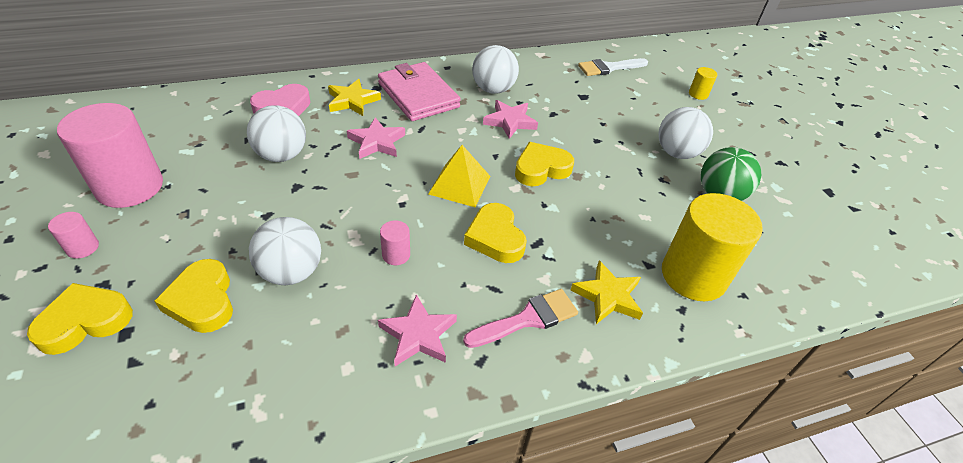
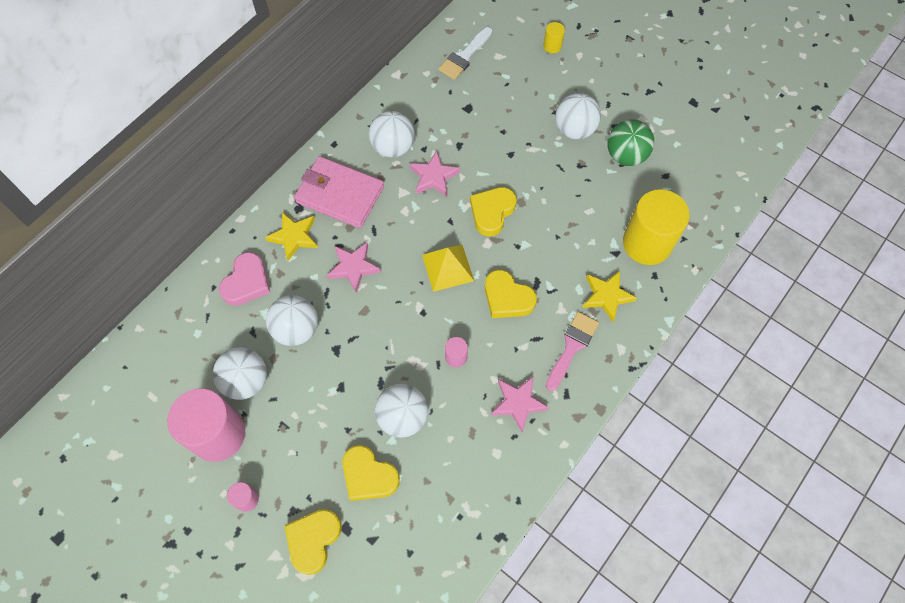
camera: 30 degrees left, 20 degrees up
none -> white ball [213,347,267,400]

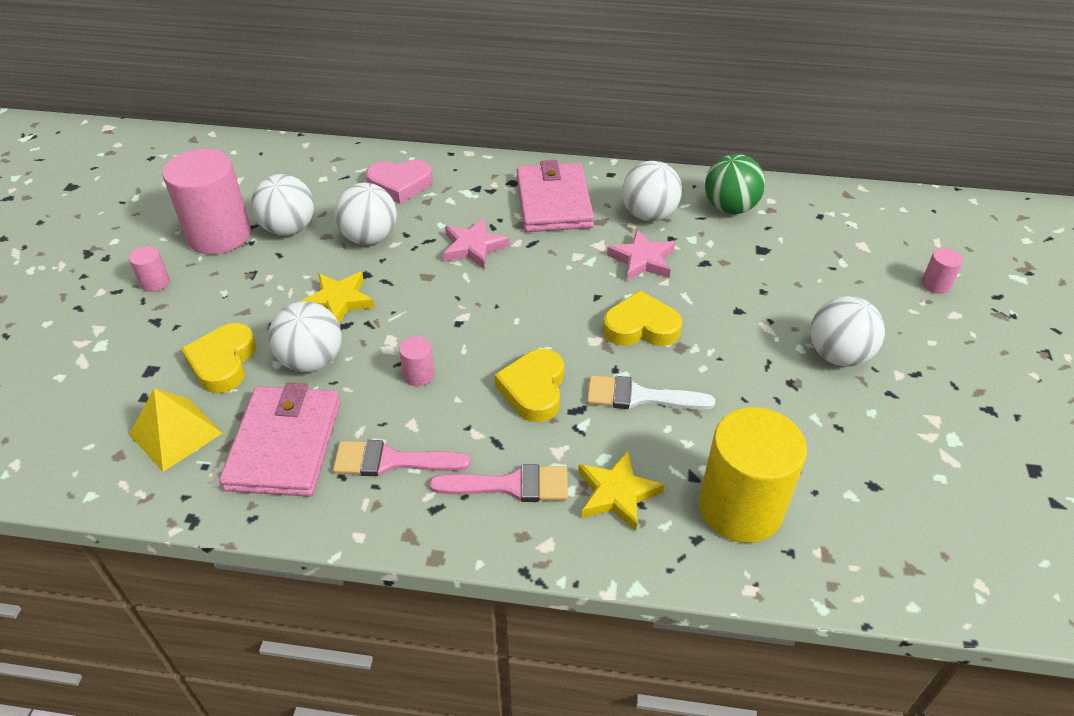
camera: 60 degrees right, 20 degrees down
yellow star [265,212,318,261] -> yellow star moved to [302,272,375,323]
yellow heart [284,509,342,575] -> none
yellow pyramid [422,245,474,292] -> yellow pyramid moved to [129,388,222,472]
white brush [438,27,492,80] -> white brush moved to [587,375,715,410]
pink star [491,377,549,433] -> pink brush [333,440,471,476]
yellow cylinder [543,22,565,53] -> pink cylinder [922,248,963,294]
green ball [607,119,654,166] -> green ball moved to [705,154,765,214]
none -> pink wallet [219,383,341,497]

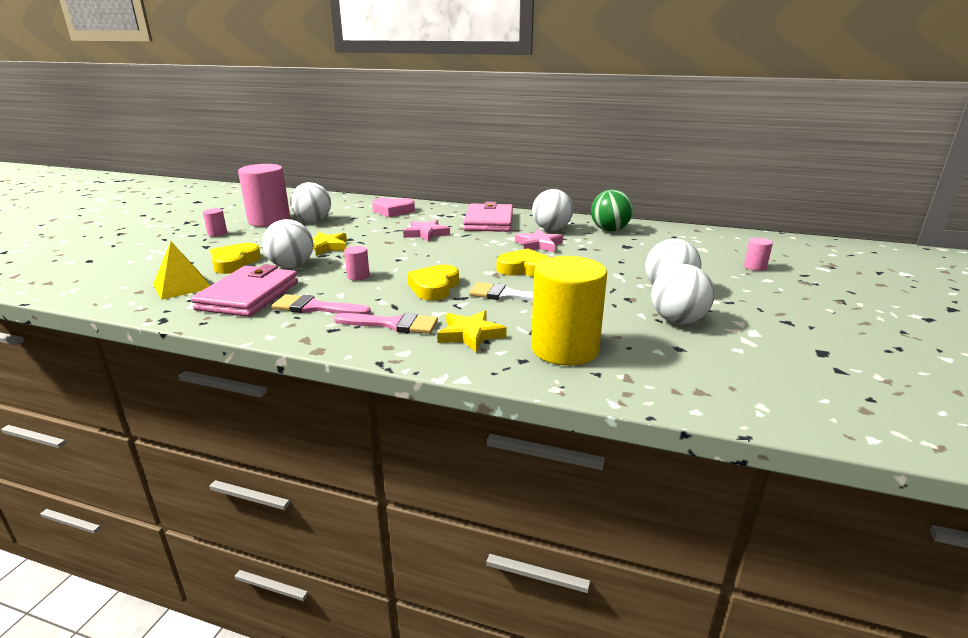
camera: 10 degrees right, 20 degrees down
white ball [334,183,397,245] -> white ball moved to [651,264,715,324]

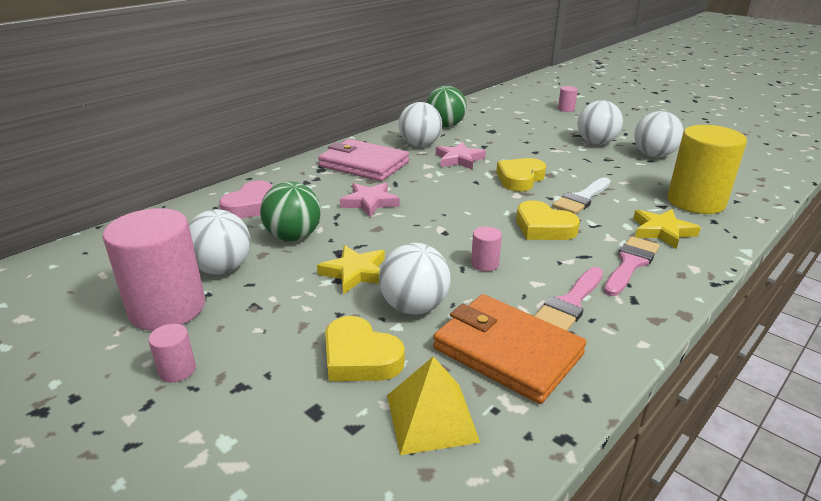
camera: 65 degrees left, 5 degrees up
pink wallet [191,264,298,317] -> orange wallet [433,294,586,404]
none -> green ball [260,182,321,241]

